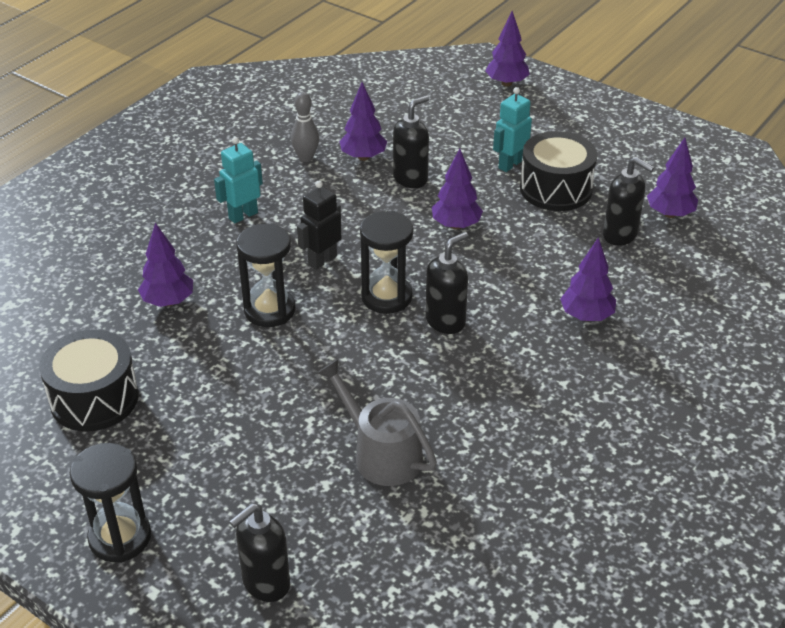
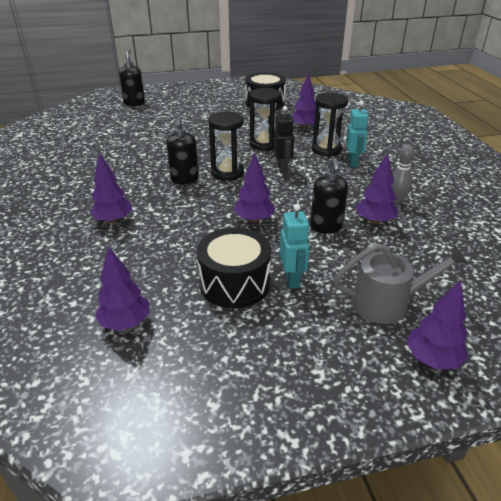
camera: 130 degrees right, 5 degrees down
black hourglass [70,443,151,563] -> black hourglass moved to [312,92,348,157]
grey watering can [317,359,437,486] -> grey watering can moved to [333,243,468,324]
black soap dispenser [603,157,654,246] -> none

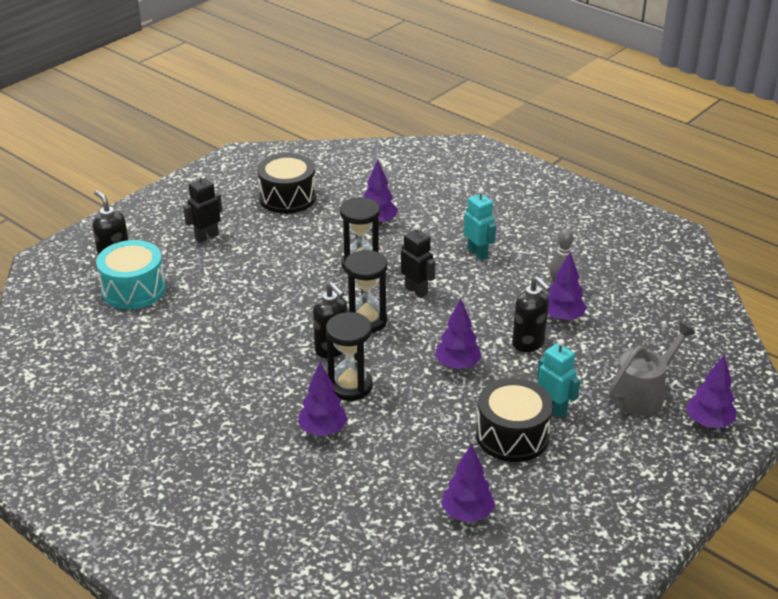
camera: 35 degrees left, 0 degrees up
black hourglass [312,92,348,157] -> black hourglass moved to [326,312,372,401]
none -> turquoise drum [96,240,166,309]
none -> black robot [183,172,222,243]

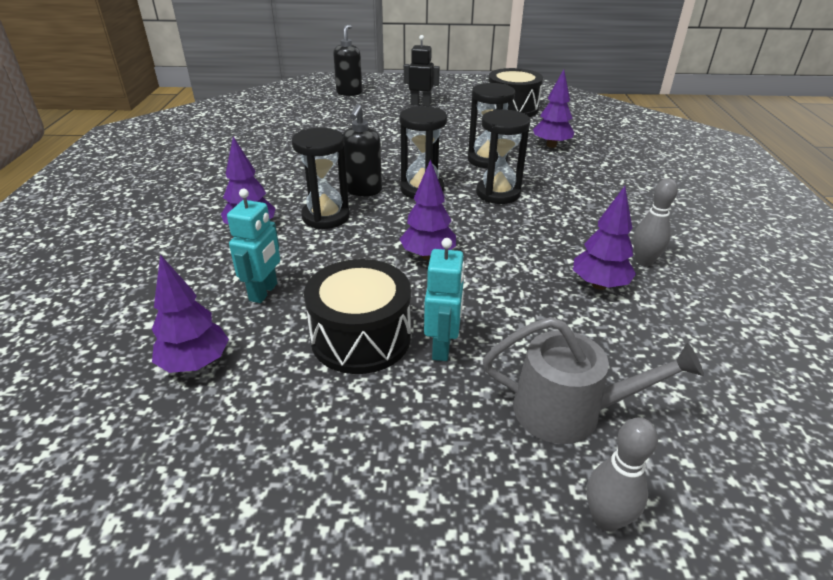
camera: 50 degrees right, 0 degrees up
turquoise drum [96,240,166,309] -> none
black robot [401,224,435,298] -> black hourglass [476,109,530,204]
turquoise robot [464,188,496,260] -> turquoise robot moved to [227,189,280,303]
black soap dispenser [512,276,551,352] -> none
purple tree [686,355,736,428] -> grey bowling pin [587,418,658,532]

